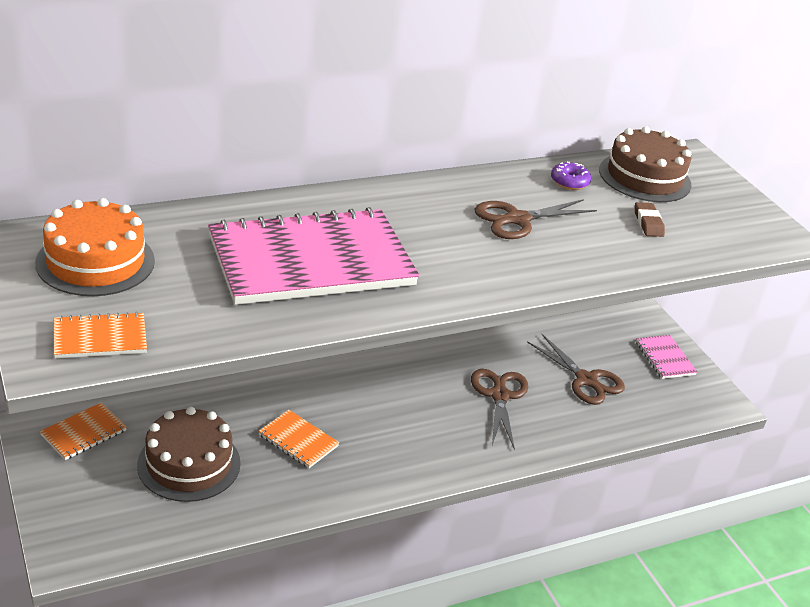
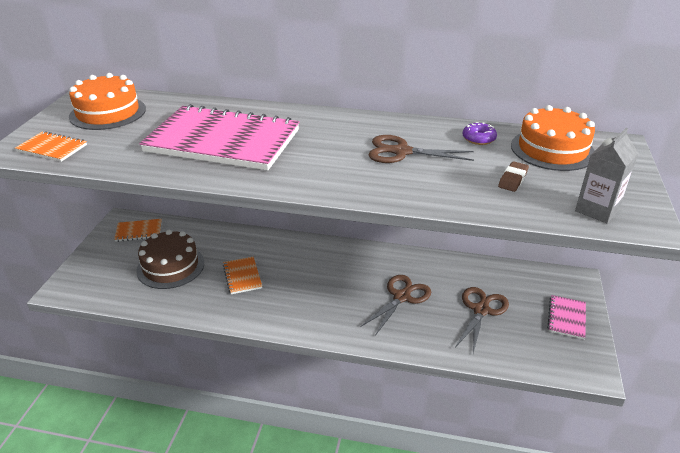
camera: 40 degrees right, 0 degrees up
brown scissors [527,334,625,405] -> brown scissors turned 150 degrees counterclockwise [455,287,509,353]
brown cake [599,126,692,202] -> orange cake [511,105,595,171]
none -> grey carton [575,128,638,223]

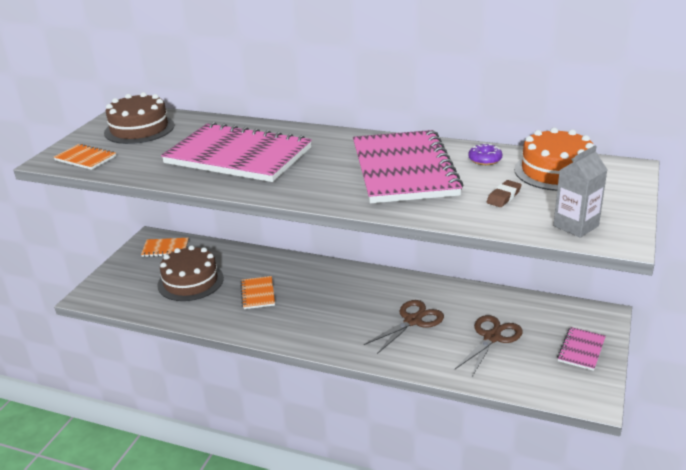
camera: 10 degrees right, 5 degrees down
orange cake [69,73,146,130] -> brown cake [104,92,174,144]
brown scissors [369,135,474,163] -> pink notebook [353,130,463,203]

